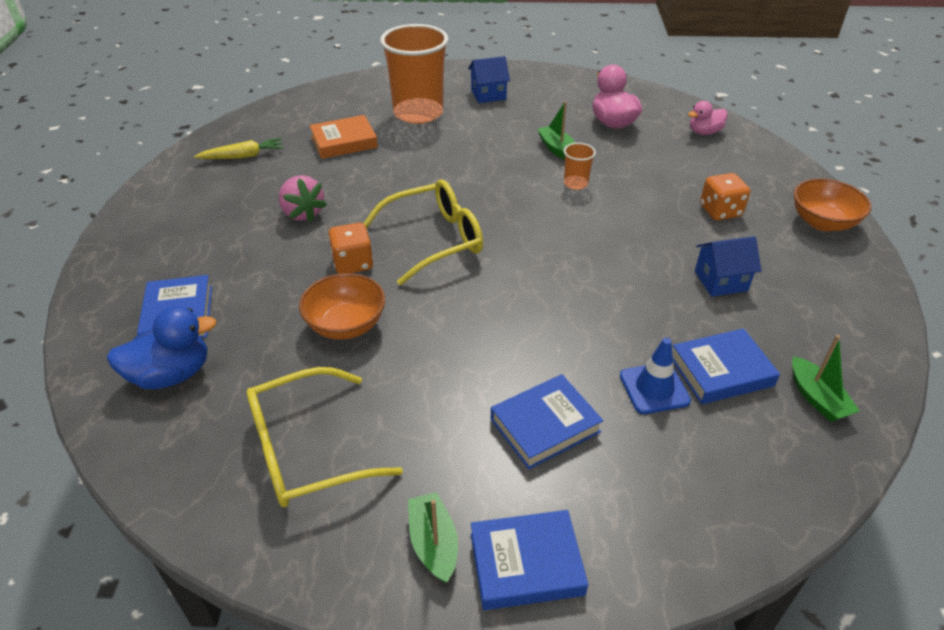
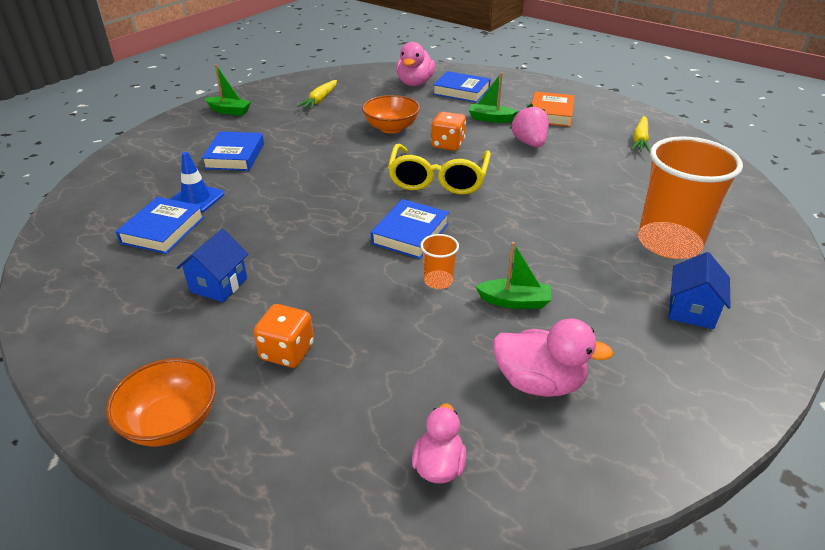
camera: 125 degrees right, 5 degrees down
blue duck [107,306,217,389] -> pink duck [396,42,435,86]
yellow glasses [246,367,403,507] -> yellow carrot [297,80,337,109]
pink strawberry [279,175,327,222] -> pink strawberry turned 75 degrees clockwise [510,104,549,147]
orange book [310,115,378,159] -> orange book moved to [532,92,575,127]
blue book [471,510,588,610] -> blue book moved to [371,199,449,259]
green boat [792,335,860,422] -> green boat moved to [469,72,518,123]

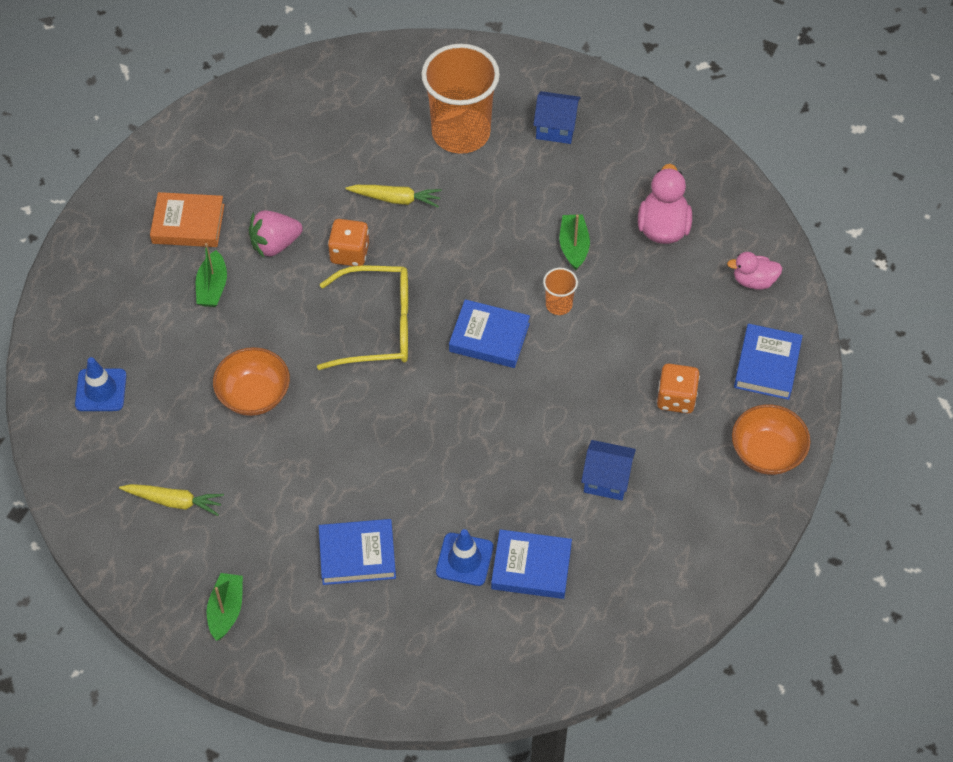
camera: 100 degrees left, 20 degrees up
pink duck [396,42,435,86] -> blue traffic cone [75,357,127,411]
orange dice [431,112,466,151] -> orange dice moved to [328,219,369,266]
blue book [433,71,490,103] -> blue book moved to [734,324,803,400]
yellow carrot [631,116,650,153] -> yellow carrot moved to [346,185,442,208]

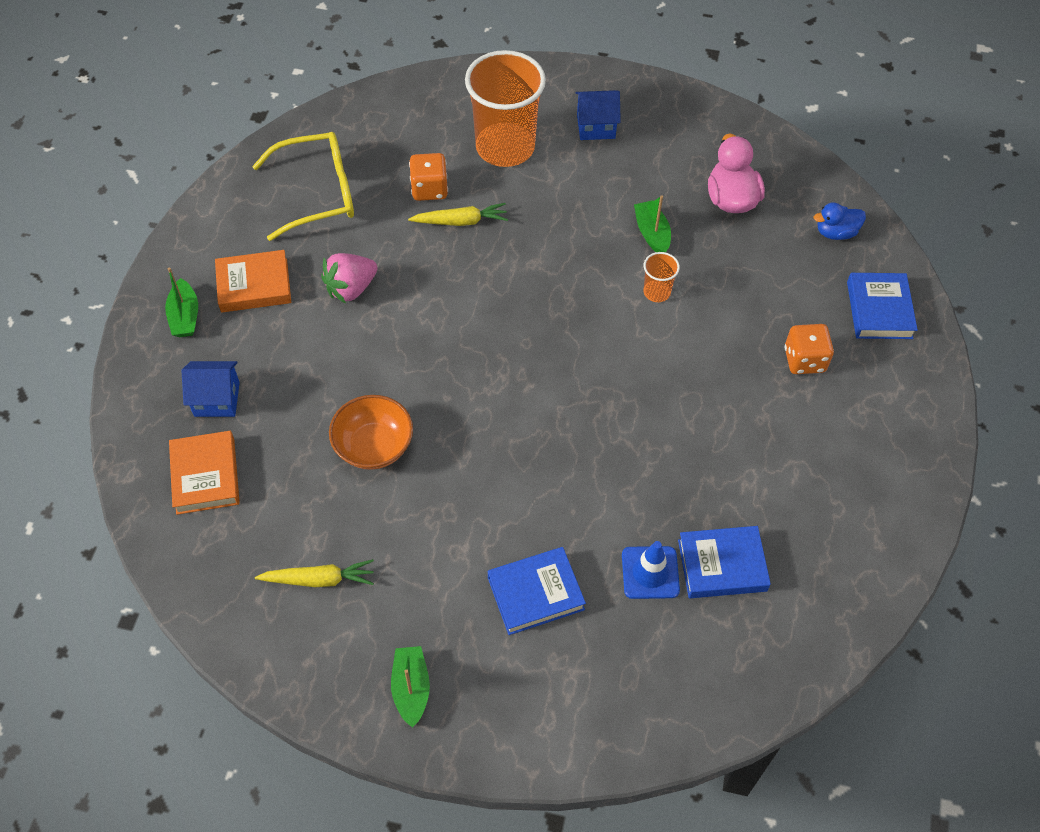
camera: 15 degrees left, 0 degrees up
blue traffic cone [75,357,127,411] -> orange book [169,431,240,515]
green boat [196,243,227,307] -> green boat moved to [165,267,198,337]
yellow glasses [317,266,408,370] -> yellow glasses moved to [252,132,354,241]
orange dice [328,219,369,266] -> orange dice moved to [409,153,448,201]
blue book [449,299,530,368] -> none
blue house [581,440,636,501] -> blue house moved to [182,361,240,417]
pink duck [727,252,783,290] -> blue duck [814,202,866,240]
orange bowl [732,404,811,475] -> none

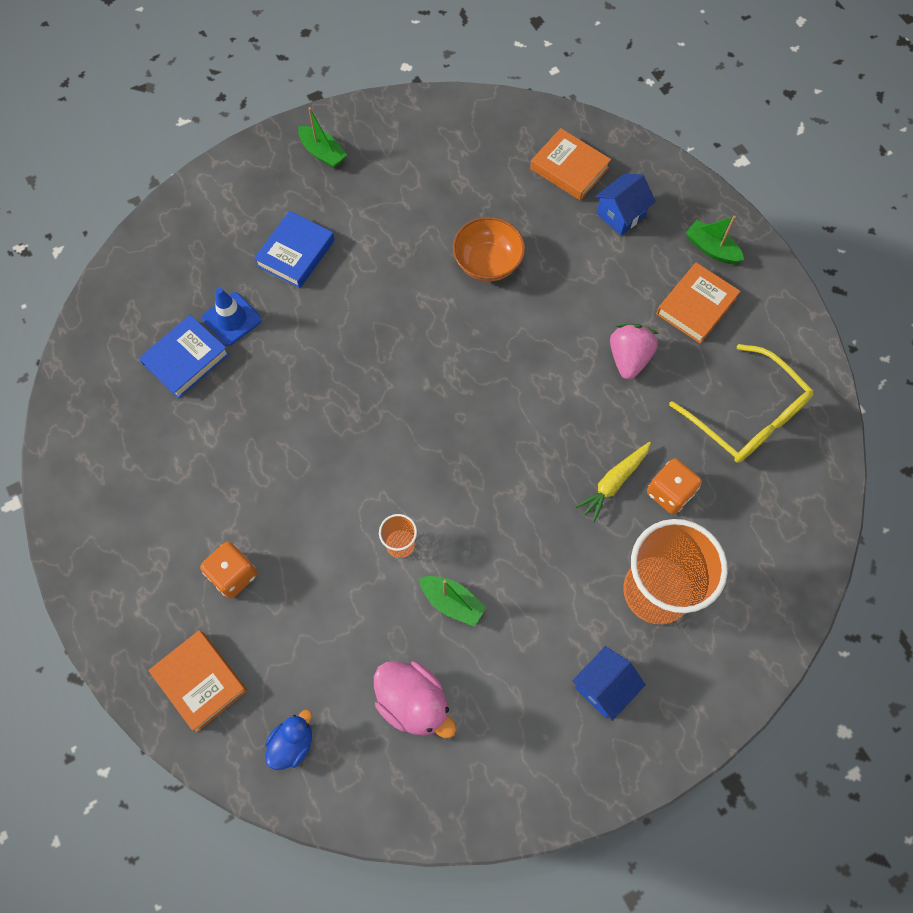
camera: 140 degrees right, 10 degrees up
yellow glasses [252,132,354,241] -> yellow glasses turned 75 degrees counterclockwise [669,344,813,463]
yellow carrot [255,559,374,587] -> none
blue book [847,273,918,339] -> orange book [148,630,247,732]

